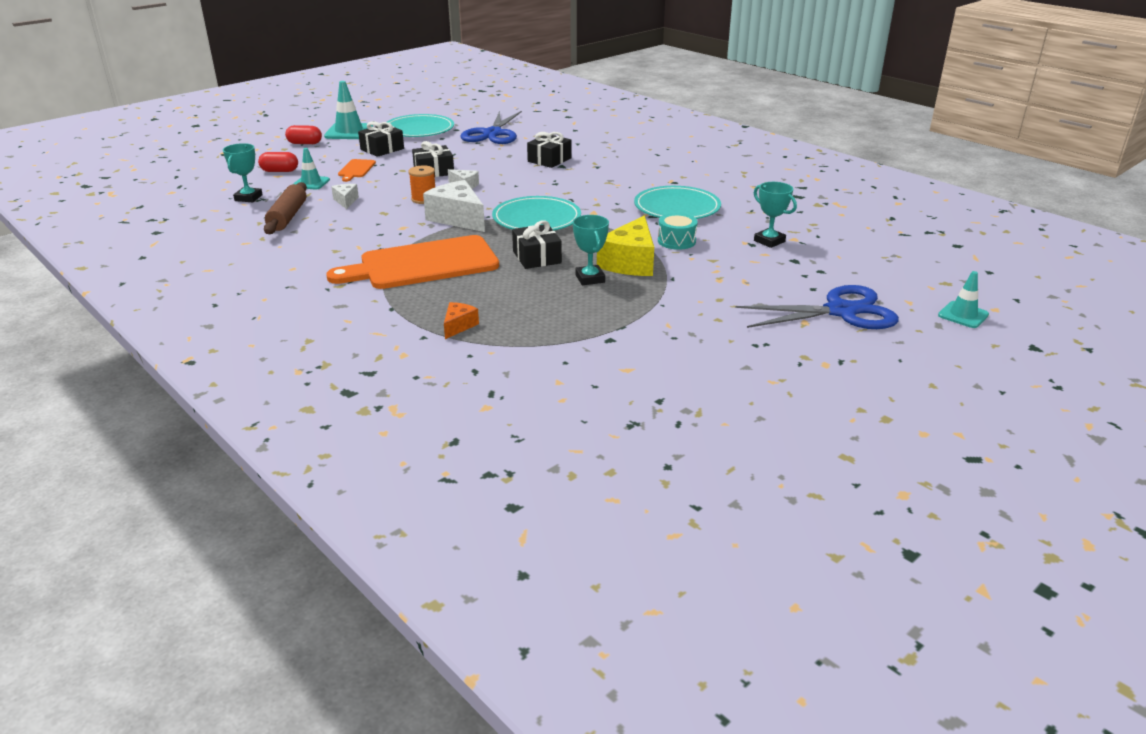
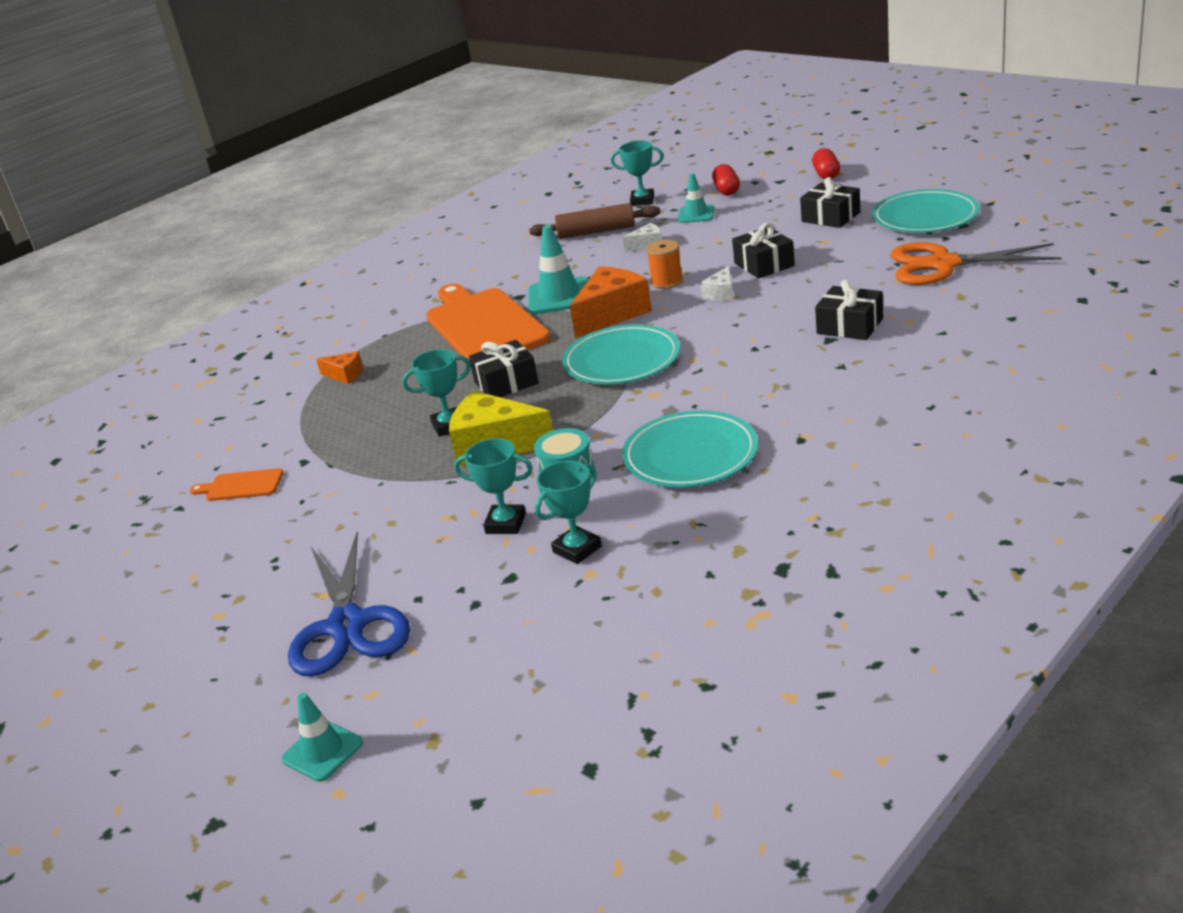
camera: 90 degrees right, 0 degrees up
turquoise traffic cone [324,81,373,139] -> turquoise traffic cone moved to [528,225,589,314]
orange cutting board [338,159,376,182] -> orange cutting board moved to [190,468,284,501]
white cheese [423,180,485,232] -> orange cheese [570,267,652,338]
blue scissors [461,111,522,144] -> orange scissors [891,242,1061,285]
none -> turquoise trophy [454,438,533,534]

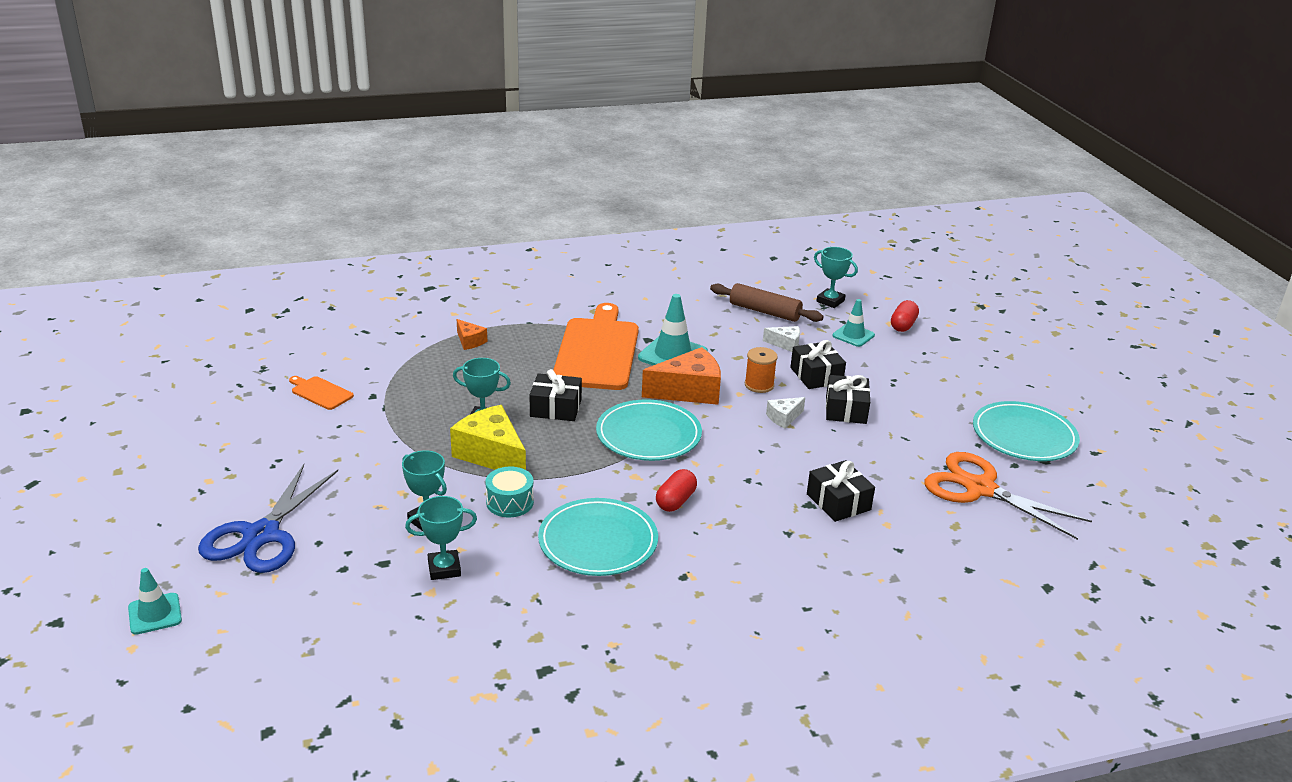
camera: 25 degrees right, 0 degrees up
black gift [800,177,860,228] -> black gift moved to [790,340,846,389]
red capsule [812,148,840,179] -> red capsule moved to [656,469,697,512]

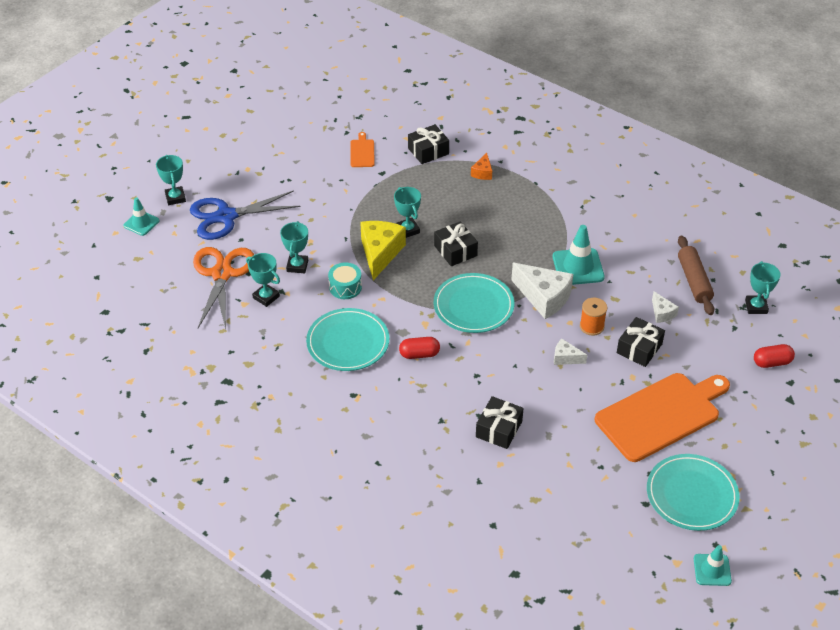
camera: 55 degrees right, 15 degrees up
orange cutting board [553,303,639,390] -> orange cutting board moved to [595,373,730,462]
orange cheese [642,347,721,405] -> white cheese [511,263,573,319]
black gift [826,375,870,424] -> black gift moved to [408,125,449,164]
turquoise traffic cone [832,299,875,347] -> turquoise traffic cone moved to [694,545,732,586]
orange scissors [925,452,1092,540] -> orange scissors moved to [193,247,254,329]
none -> turquoise trophy [156,155,186,205]

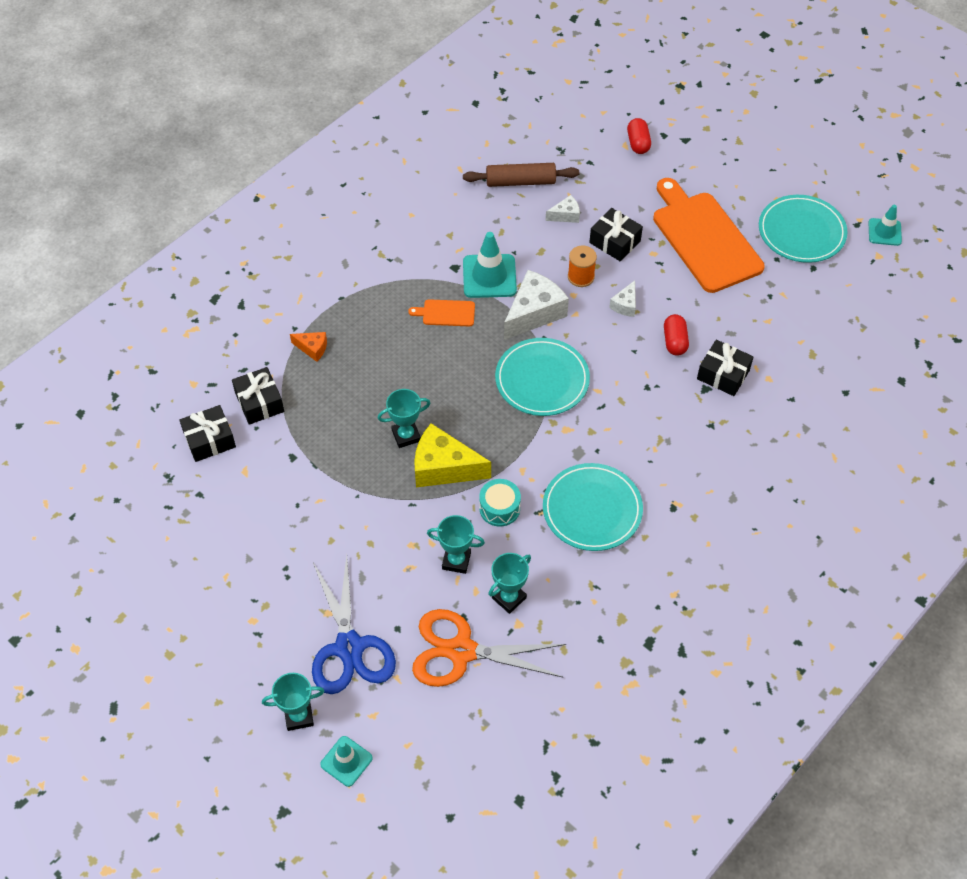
camera: 85 degrees left, 10 degrees up
orange cutting board [350,132,375,167] -> orange cutting board moved to [408,299,475,327]
red capsule [399,337,440,359] -> red capsule moved to [664,314,689,356]
black gift [434,221,478,266] -> black gift moved to [179,405,236,462]
turquoise trophy [745,261,781,314] -> none

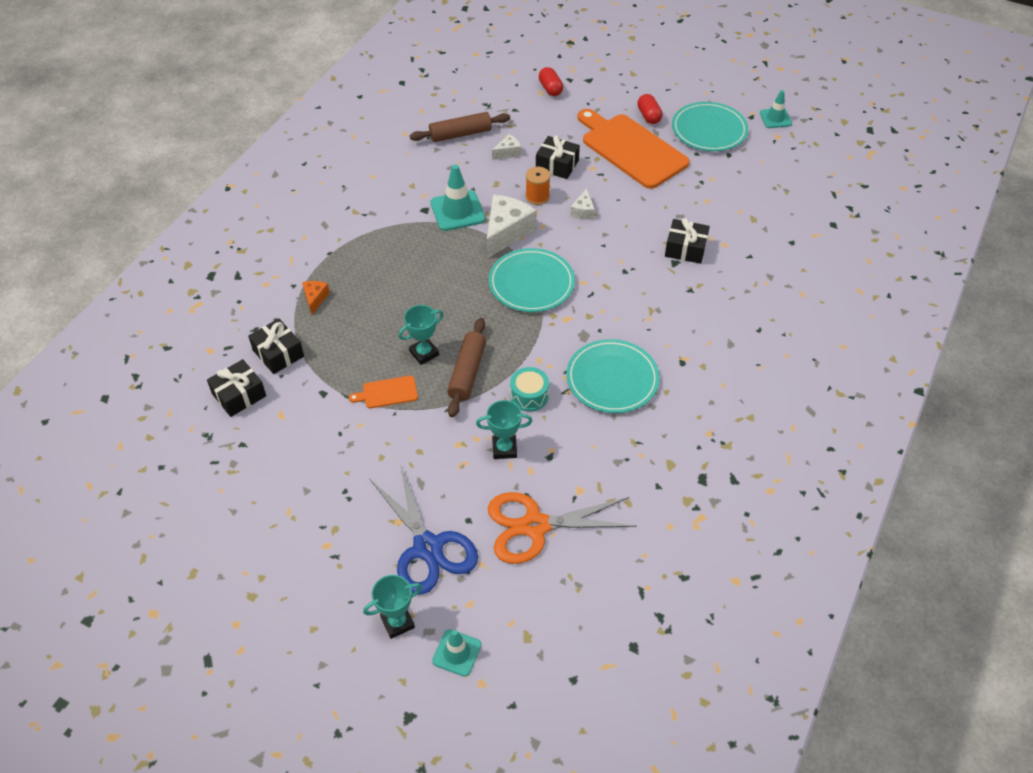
camera: 15 degrees left, 5 degrees down
orange cheese [290,332,327,362] -> orange cheese turned 90 degrees counterclockwise [302,281,330,315]
orange cutting board [408,299,475,327] -> orange cutting board moved to [349,376,418,408]
yellow cheese [414,423,491,487] -> brown rolling pin [447,318,486,417]
turquoise trophy [488,553,531,614] -> none
red capsule [664,314,689,356] -> red capsule moved to [637,94,663,124]

